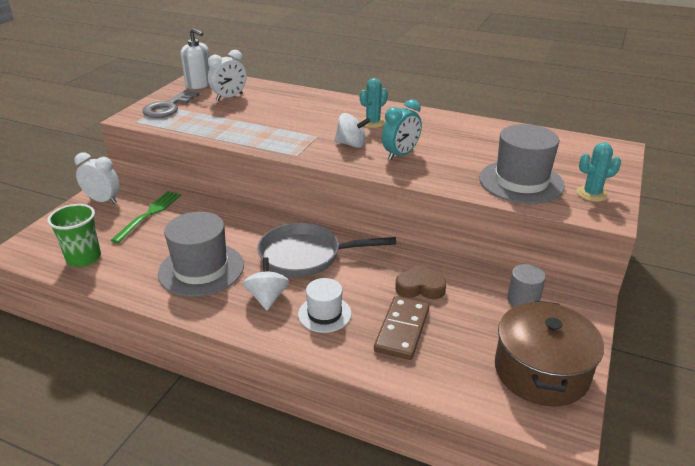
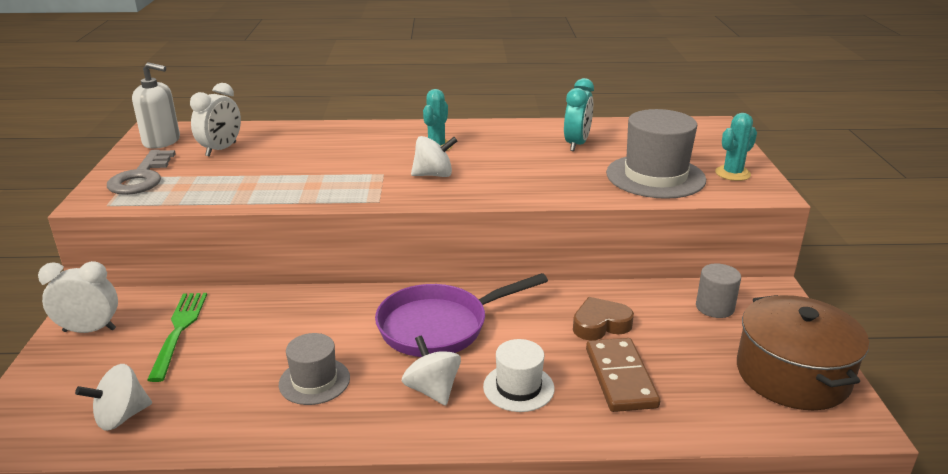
camera: 25 degrees left, 5 degrees down
green cup [47,204,101,267] -> white spinning top [75,364,152,431]
grey hat [158,212,244,297] -> grey hat [279,333,350,405], size x0.58
grey pan [257,223,396,277] -> purple pan [375,273,548,357]
turquoise clock [382,99,422,160] -> turquoise clock moved to [564,78,594,151]

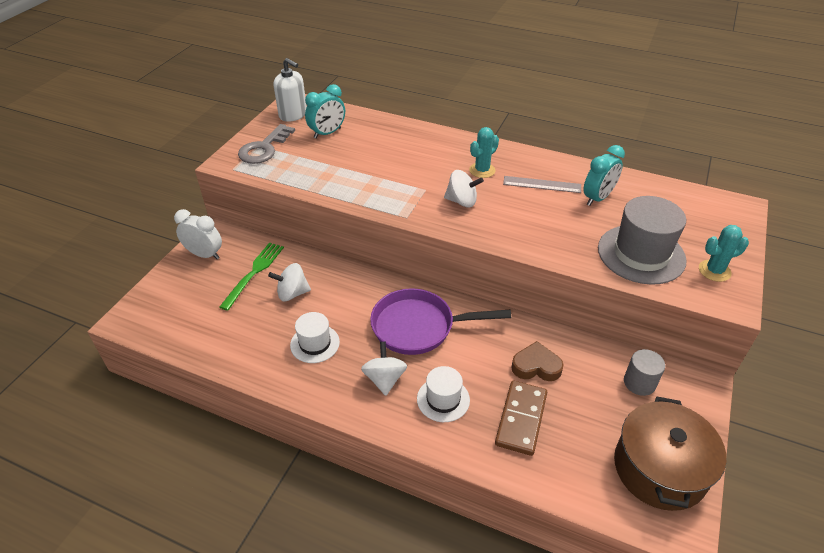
camera: 25 degrees right, 15 degrees up
white spinning top [75,364,152,431] -> white spinning top moved to [268,263,311,301]
white clock [190,83,241,157] -> turquoise clock [305,84,345,139]
grey hat [279,333,350,405] -> white hat [290,312,340,363]
none -> grey ruler [503,176,581,193]

